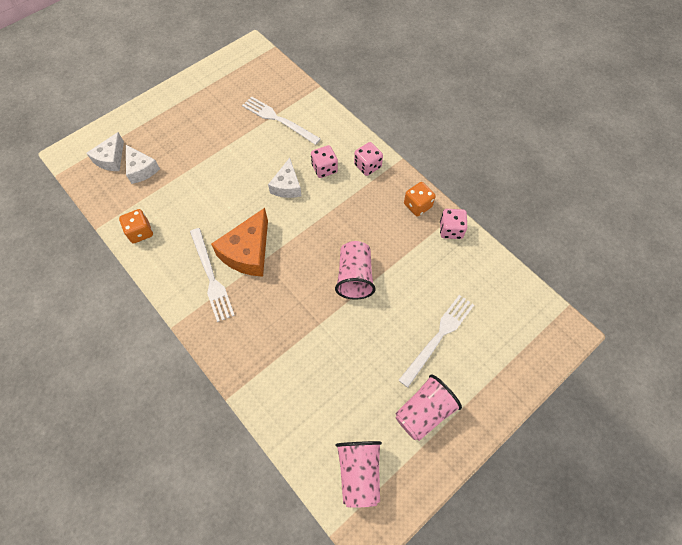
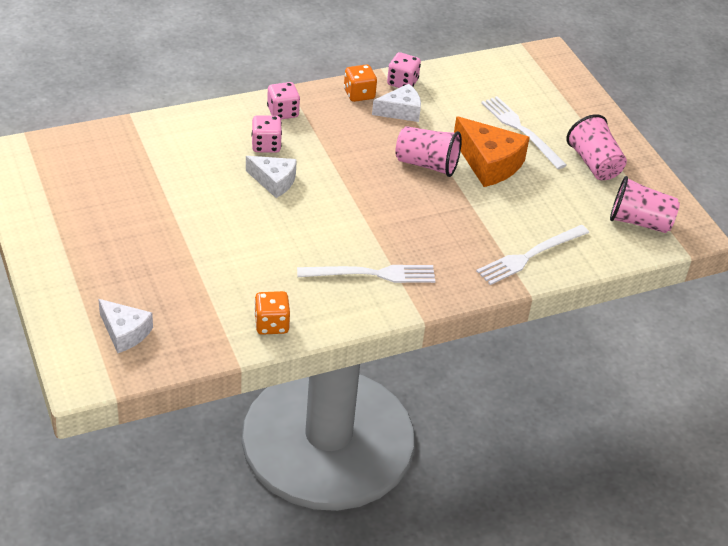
camera: 75 degrees left, 20 degrees down
white cheese [126,145,160,184] -> white cheese moved to [372,84,421,122]
orange cheese [211,208,268,277] -> orange cheese moved to [454,116,530,187]
white fork [242,96,321,145] -> white fork moved to [476,225,589,285]

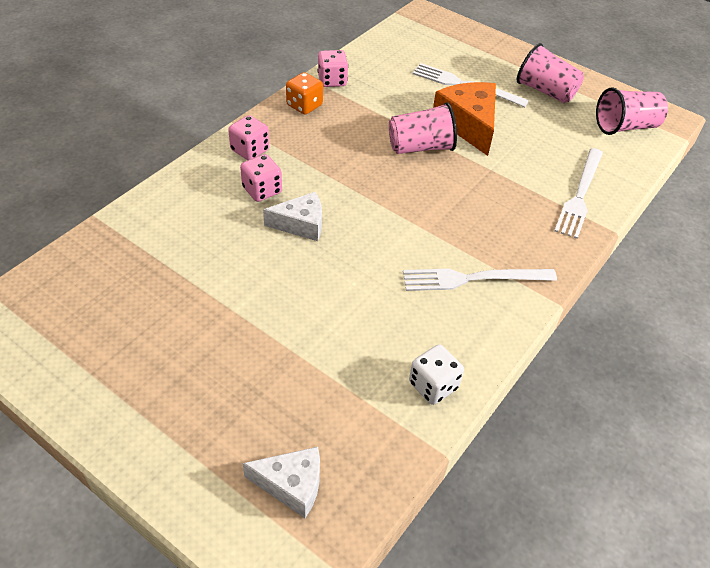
camera: 30 degrees left, 5 degrees up
orange dice [254,291,290,335] -> white dice [409,344,464,405]
white fork [297,265,435,283] -> white fork turned 150 degrees counterclockwise [403,269,557,291]
white cheese [372,84,421,122] -> none
orange cheese [454,116,530,187] -> orange cheese turned 120 degrees counterclockwise [433,82,496,156]

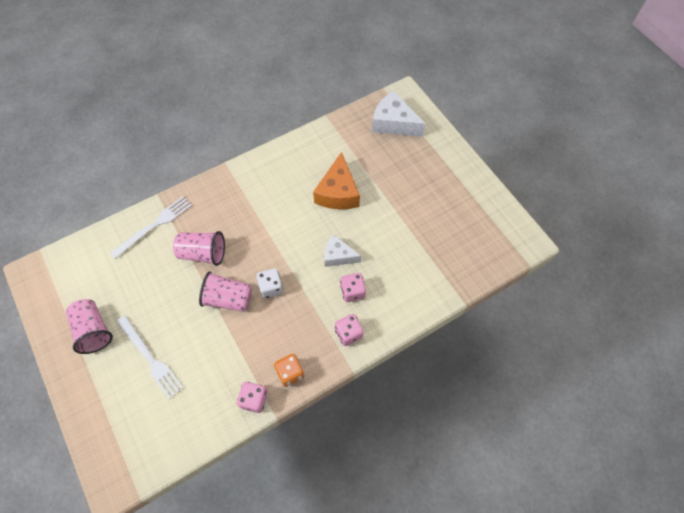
camera: 155 degrees left, 15 degrees up
white cheese [243,447,320,518] -> white cheese [372,90,425,137], size x1.56
white fork [403,269,557,291] -> none
white dice [409,344,464,405] -> white dice moved to [256,268,283,298]
orange cheese [433,82,496,156] -> orange cheese moved to [313,152,360,209]
pink cup [596,87,668,135] -> pink cup moved to [173,231,225,266]

